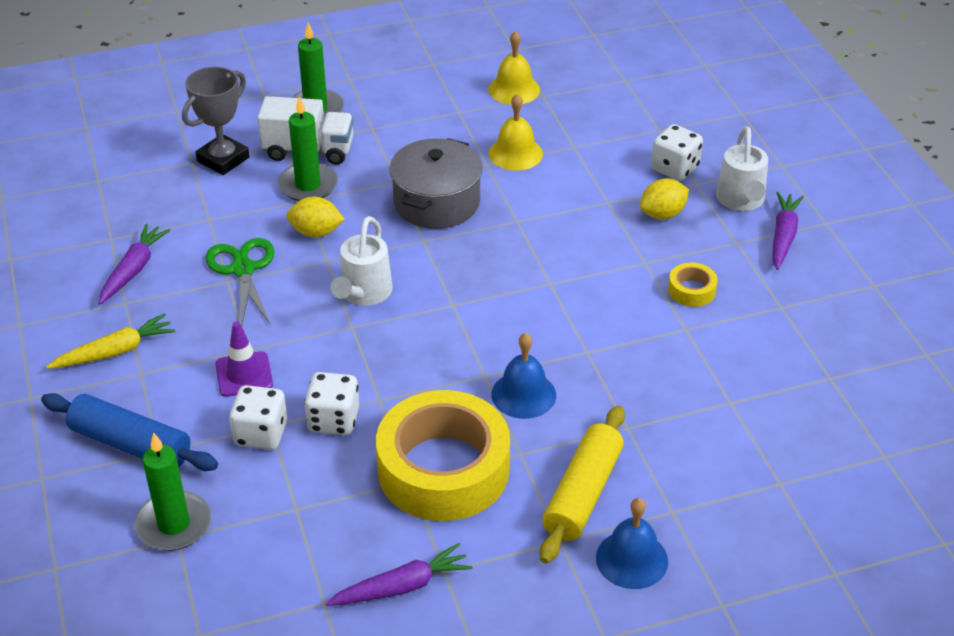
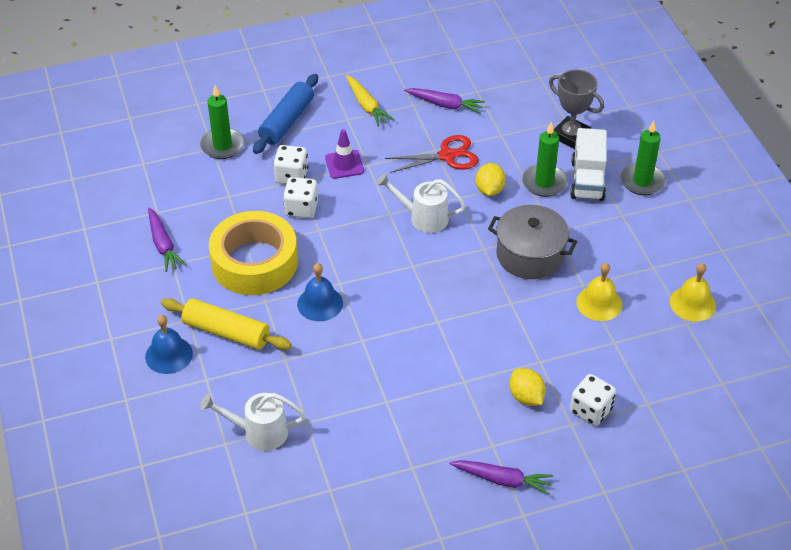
camera: 90 degrees right, 5 degrees up
green scissors [206,238,274,326] -> red scissors [385,135,478,173]
yellow tape [668,263,718,307] -> none
white watering can [716,126,768,211] -> white watering can moved to [200,393,306,451]

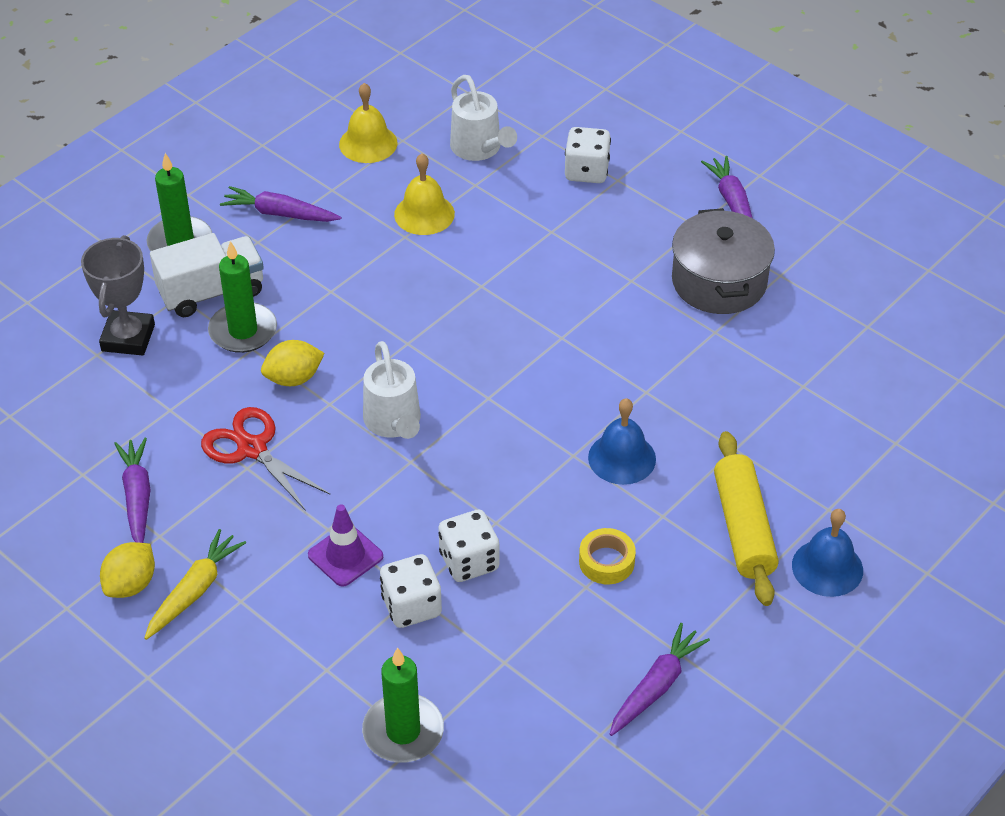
camera: 120 degrees left, 0 degrees up
white watering can [200,393,306,451] -> white watering can moved to [450,75,517,161]
yellow tape [209,211,298,295] -> yellow tape [579,528,636,584], size x0.41
blue rolling pin [253,74,318,154] -> none
grey pot [488,205,577,279] -> grey pot moved to [672,208,775,314]
yellow lemon [510,368,546,406] -> yellow lemon moved to [100,542,155,598]
none -> purple carrot [220,186,342,222]

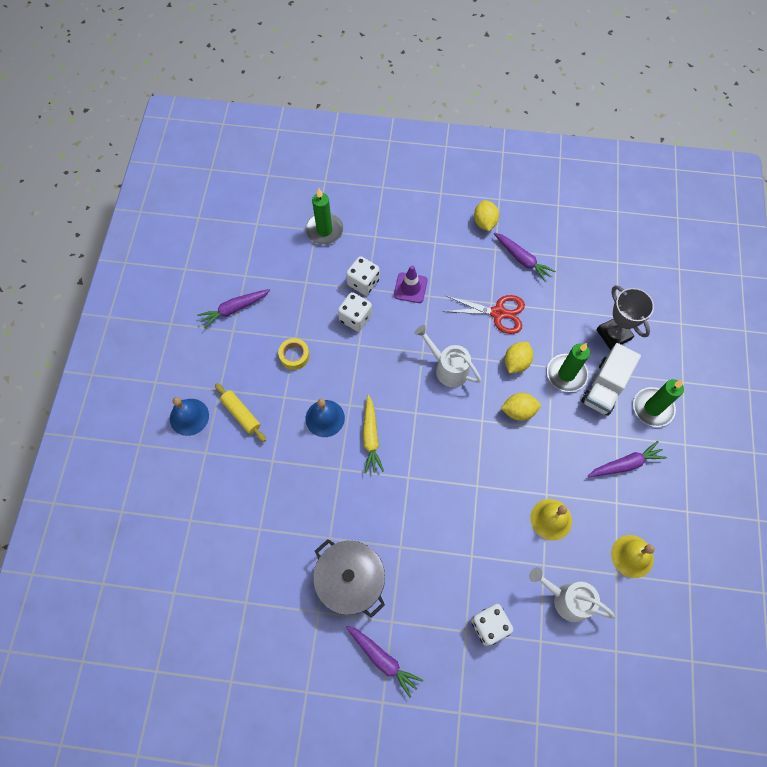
camera: 145 degrees right, 20 degrees up
yellow carrot [144,529,246,640] -> yellow carrot moved to [363,395,384,473]
purple carrot [610,623,710,736] -> purple carrot turned 60 degrees clockwise [197,289,270,329]
yellow rolling pin [714,431,779,606] -> yellow rolling pin [215,383,266,442], size x0.66
none -> yellow lemon [501,393,541,421]

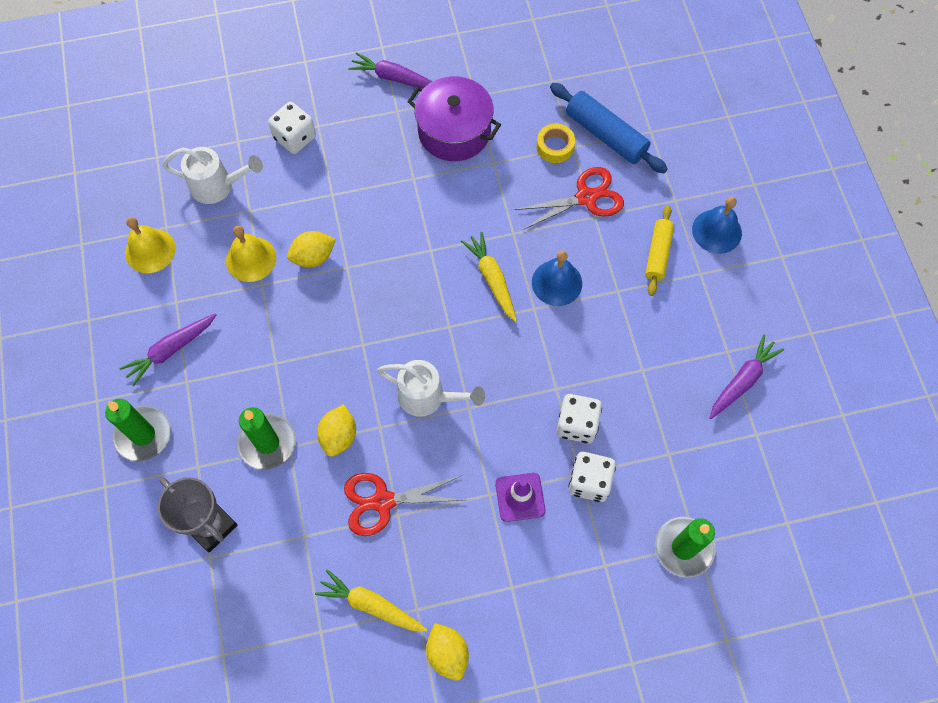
camera: 160 degrees right, 0 degrees up
yellow rolling pin [215,383,266,442] -> yellow rolling pin turned 75 degrees clockwise [645,205,674,296]
yellow tape [278,338,310,370] -> yellow tape moved to [537,123,575,163]
grey pot [313,539,385,618] -> purple pot [408,76,501,161]
purple carrot [494,233,556,282] -> yellow carrot [315,569,427,632]
yellow lemon [501,393,541,421] -> yellow lemon moved to [287,231,336,268]
white truck [581,343,641,416] -> none
none -> red scissors [515,167,624,230]
none -> blue rolling pin [550,83,668,173]

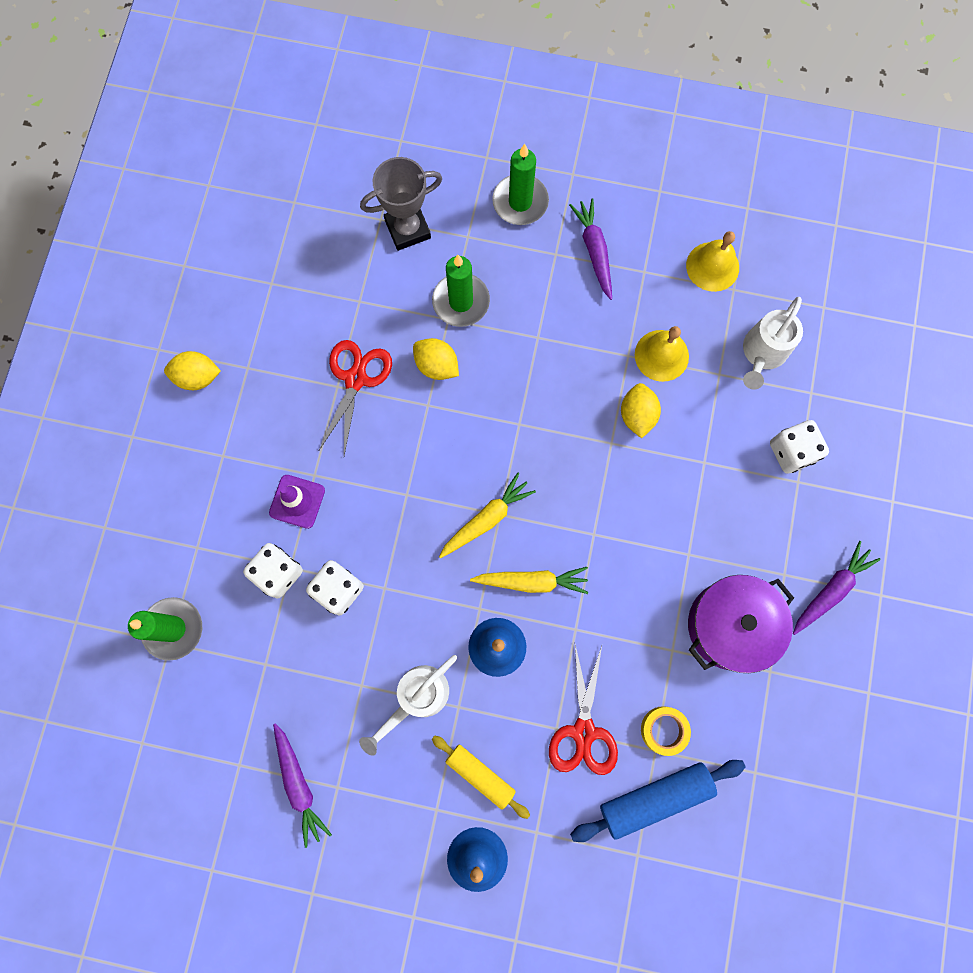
camera: 115 degrees right, 10 degrees up
yellow carrot [315,569,427,632] -> yellow carrot moved to [439,473,536,559]
white watering can [377,360,485,417] -> white watering can moved to [359,655,457,756]

